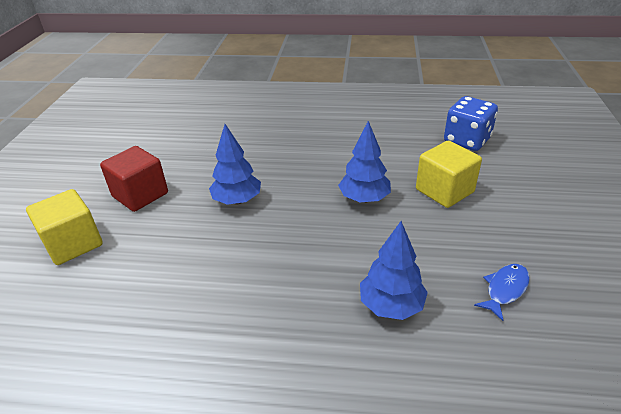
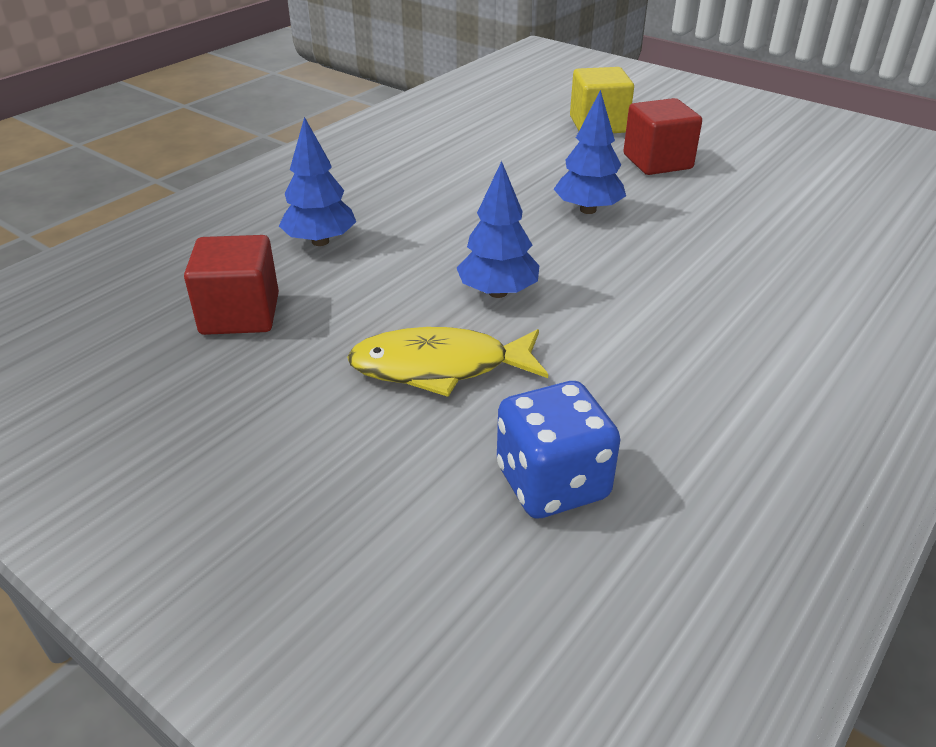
camera: 120 degrees right, 0 degrees up
yellow cube [416,141,482,208] -> yellow fish [347,327,548,397]
blue fish [474,264,530,321] -> red cube [184,235,279,335]

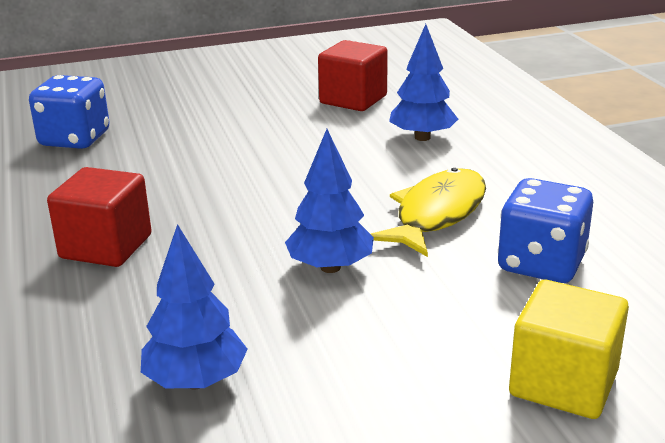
camera: 125 degrees right, 10 degrees down
yellow fish [347,327,548,397] -> yellow fish moved to [371,168,486,257]
blue tree [457,161,539,298] -> blue tree moved to [141,224,248,389]
red cube [623,98,702,175] -> red cube moved to [47,167,152,267]
none -> blue dice [498,178,593,283]

